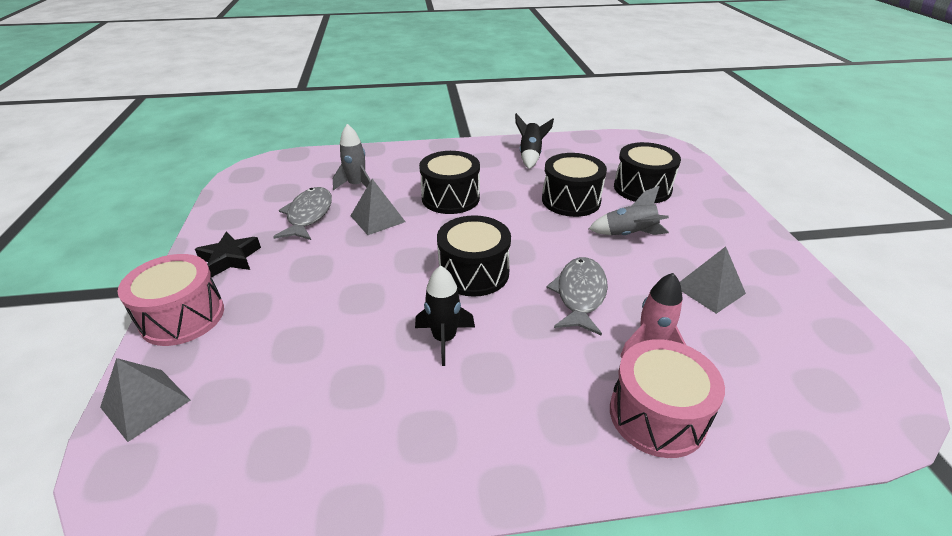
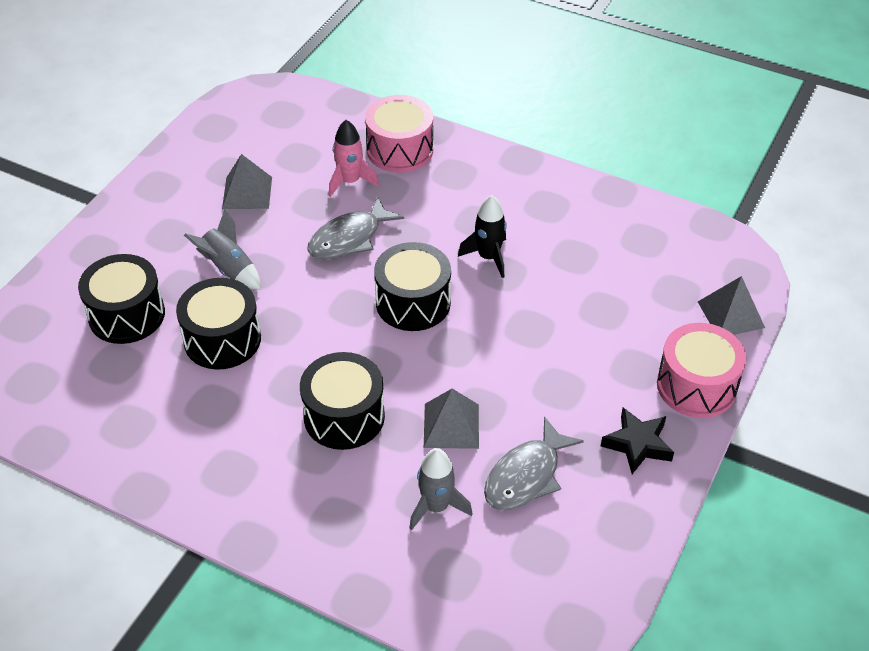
camera: 145 degrees left, 10 degrees up
black rocket [515,113,554,169] -> none

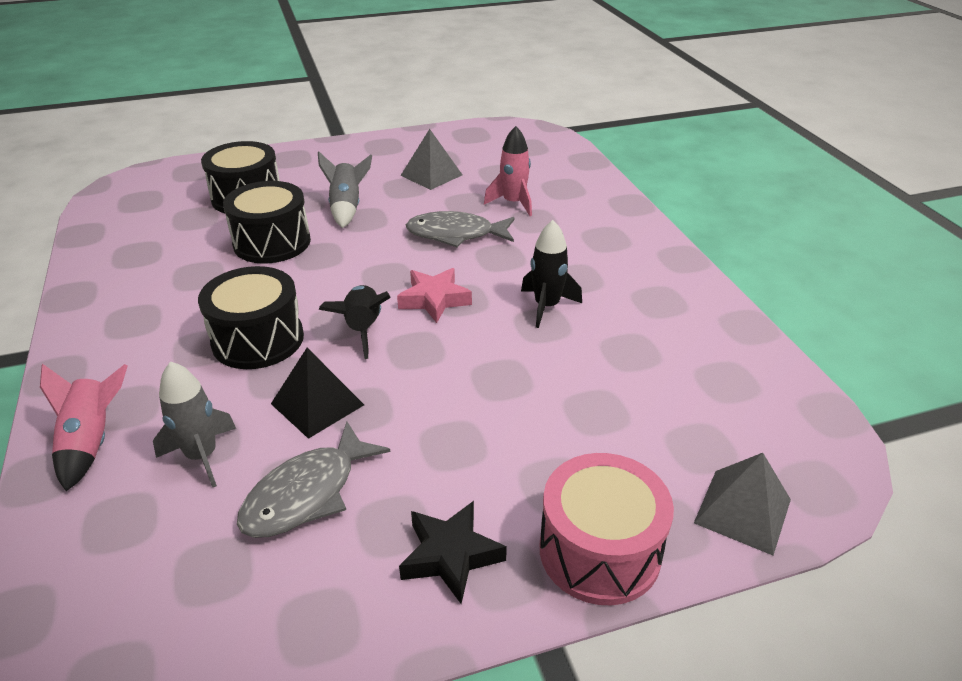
camera: 45 degrees right, 10 degrees down
pink drum [365,95,433,172] -> none
black drum [374,242,451,331] -> pink star [397,268,472,323]
grey pyramid [424,389,479,449] -> black pyramid [271,348,364,439]
grey fish [484,417,584,510] -> grey fish turned 45 degrees counterclockwise [237,422,390,538]
none -> pink rocket [40,364,128,491]
none -> black rocket [319,285,391,359]

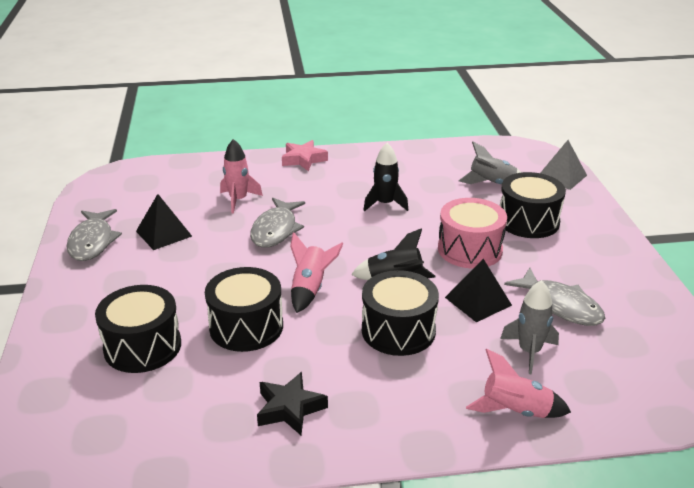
camera: 80 degrees left, 5 degrees down
grey rocket [318,152,372,228] -> grey rocket moved to [458,142,522,184]
pink star [397,268,472,323] -> pink star moved to [282,140,328,171]
black star [399,501,507,604] -> black star moved to [257,372,328,435]
grey pyramid [400,129,462,190] -> black pyramid [136,194,192,250]
pink drum [540,453,674,605] -> pink drum moved to [438,198,507,269]
none -> grey fish [67,209,122,261]
none -> pink rocket [290,232,343,313]
none -> black drum [500,172,566,238]

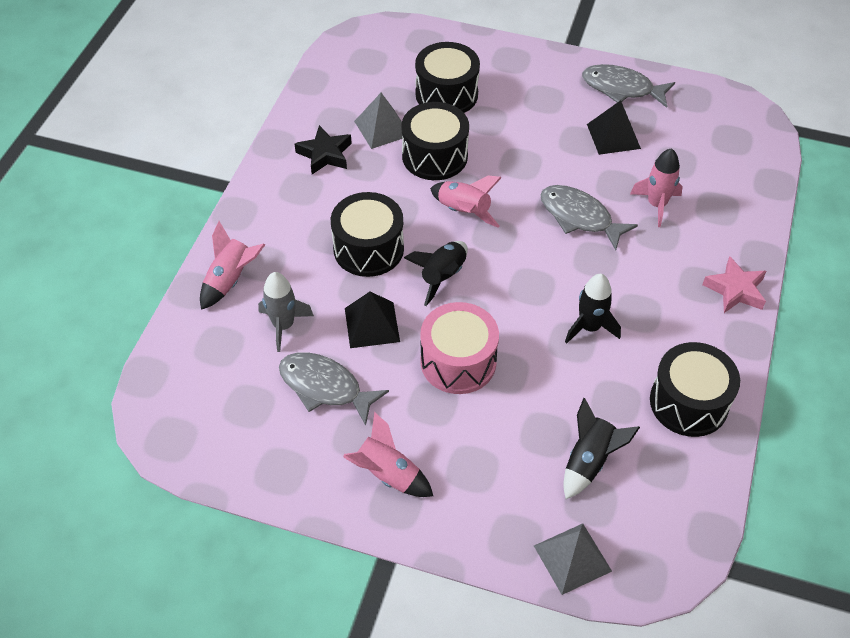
camera: 115 degrees right, 20 degrees up
grey rocket [458,142,522,184] -> black rocket [563,398,640,499]
black drum [500,172,566,238] -> black drum moved to [650,342,740,437]
grey fish [504,268,605,326] -> grey fish turned 45 degrees clockwise [279,352,389,426]
none -> pink rocket [343,412,433,497]
none -> grey pyramid [354,93,403,149]

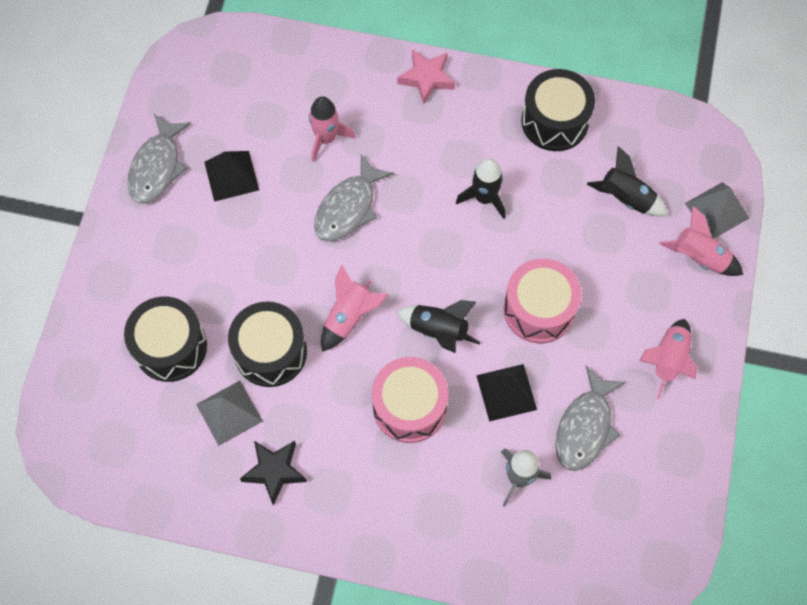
camera: 95 degrees left, 15 degrees up
pink rocket [200,221,265,310] -> pink rocket moved to [659,206,743,276]
black drum [331,192,404,277] -> pink drum [372,357,448,443]

